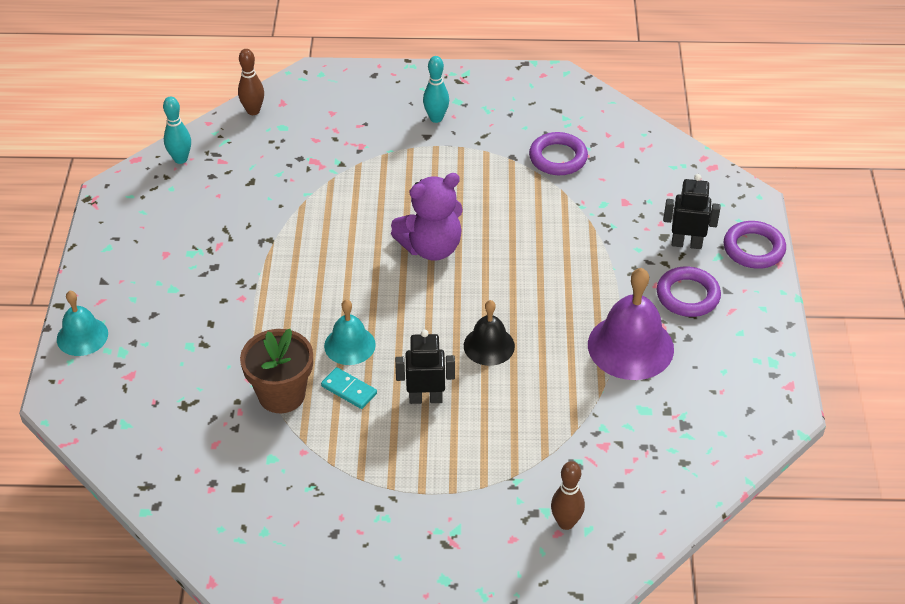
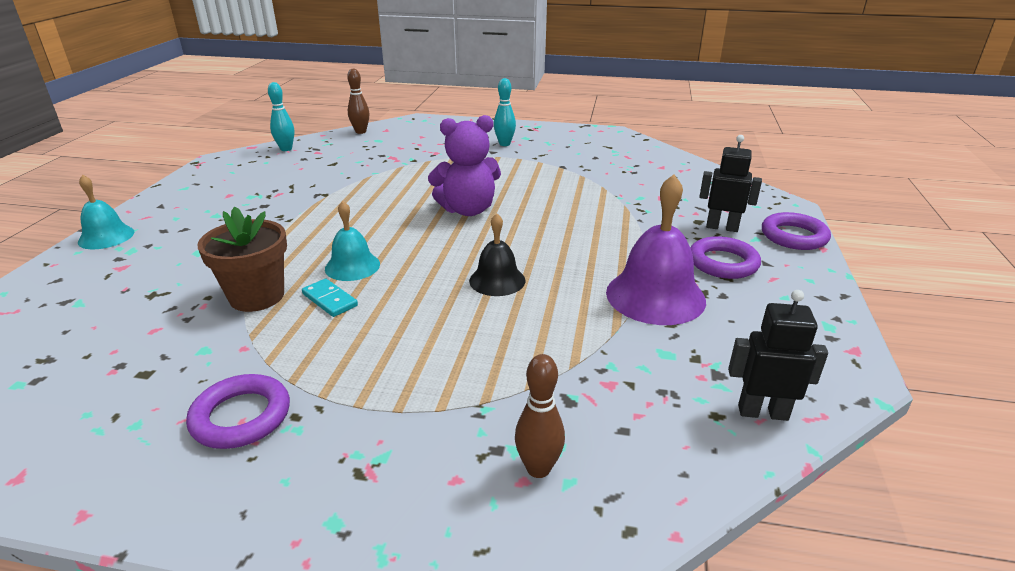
camera: 10 degrees right, 15 degrees down
black robot [395,329,455,404] -> black robot moved to [728,290,828,421]
purple ring [529,132,588,175] -> purple ring moved to [186,374,290,449]

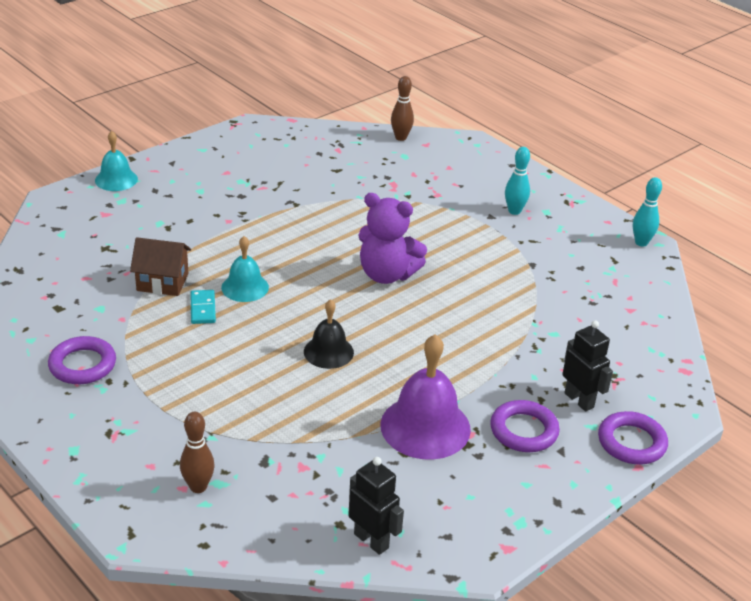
camera: 35 degrees right, 5 degrees up
brown flower pot [197,206,287,312] -> brown house [130,237,191,296]
turquoise bowling pin [268,82,294,151] -> turquoise bowling pin moved to [633,177,662,247]

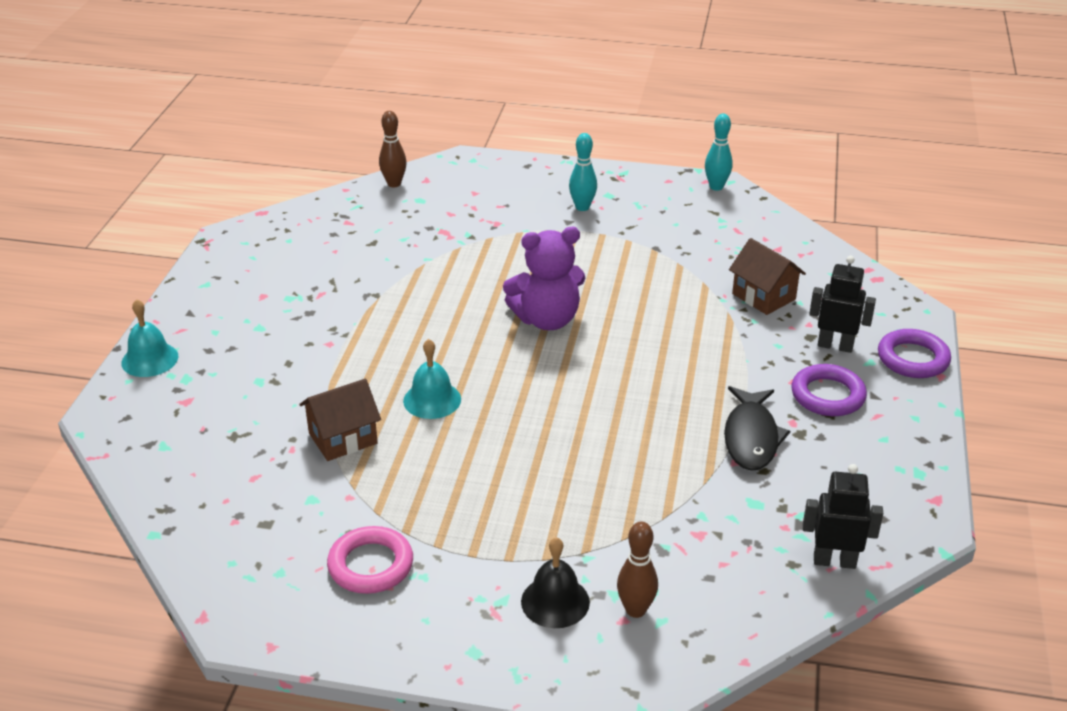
camera: 35 degrees left, 0 degrees up
purple ring [48,336,116,384] -> pink ring [327,526,413,594]
turquoise domino [190,290,216,324] -> none
black bell [304,299,354,369] -> black bell moved to [521,537,590,628]
purple bell [380,334,471,460] -> black fish [724,386,790,471]
none -> brown house [729,238,806,315]

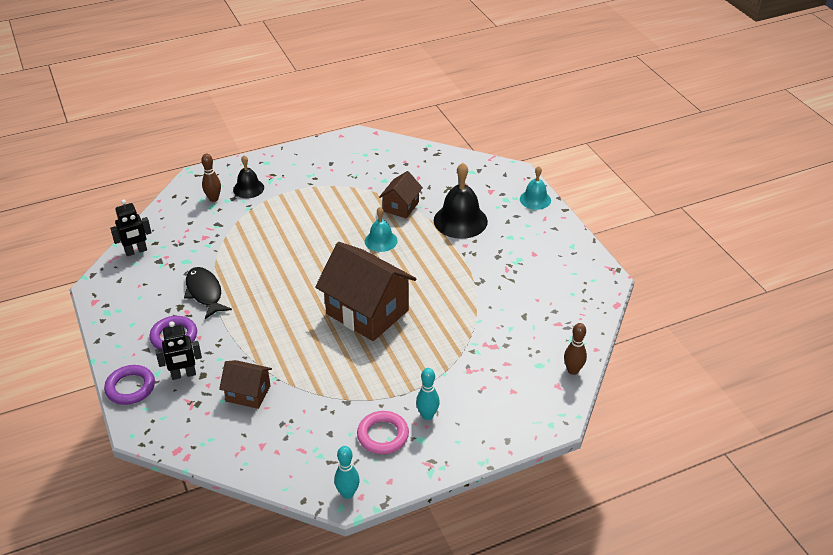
camera: 145 degrees right, 5 degrees up
pink ring [327,526,413,594] -> pink ring moved to [357,411,409,454]
purple teddy bear [503,227,586,330] -> brown house [315,242,417,341]
none -> black bell [434,163,488,239]

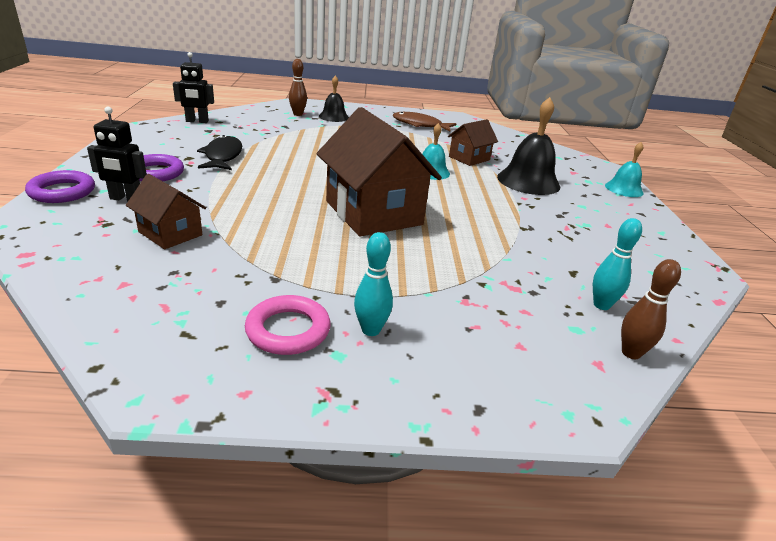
camera: 20 degrees right, 10 degrees down
turquoise bowling pin [334,446,360,499] -> turquoise bowling pin moved to [593,218,642,310]
none -> brown fish [393,112,456,131]

